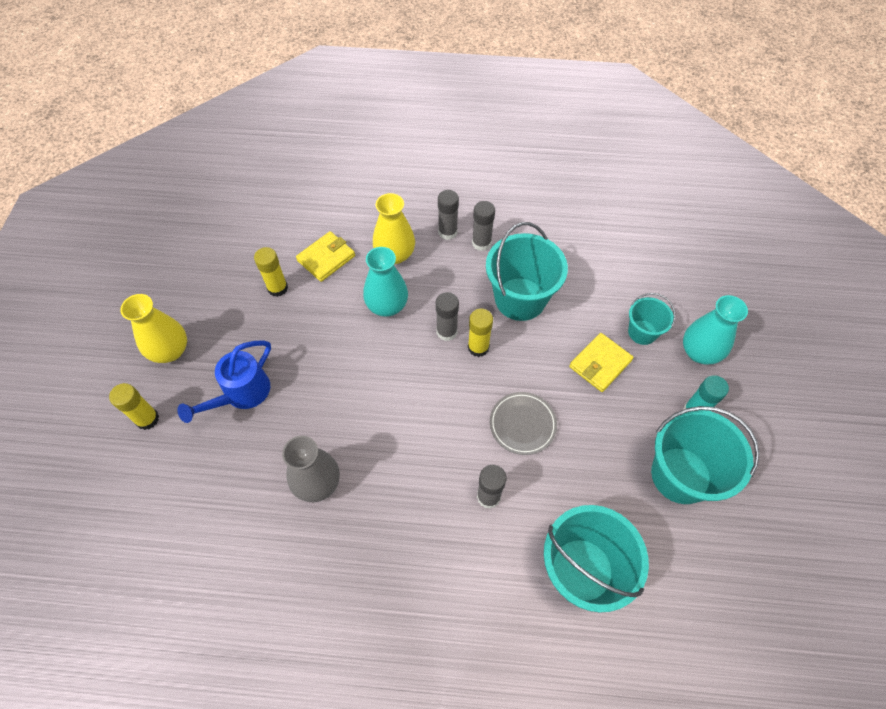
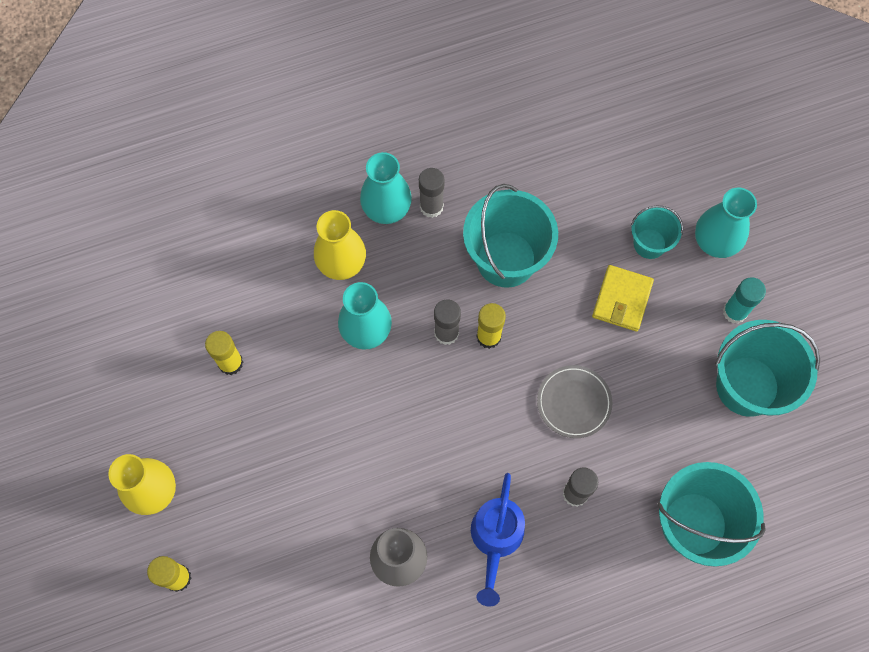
camera: 25 degrees left, 10 degrees up
blue watering can [177,340,271,423] -> blue watering can moved to [471,473,525,607]
yellow wallet [296,231,355,282] -> none
grey glue stick [438,190,459,240] -> turquoise vase [360,152,412,224]

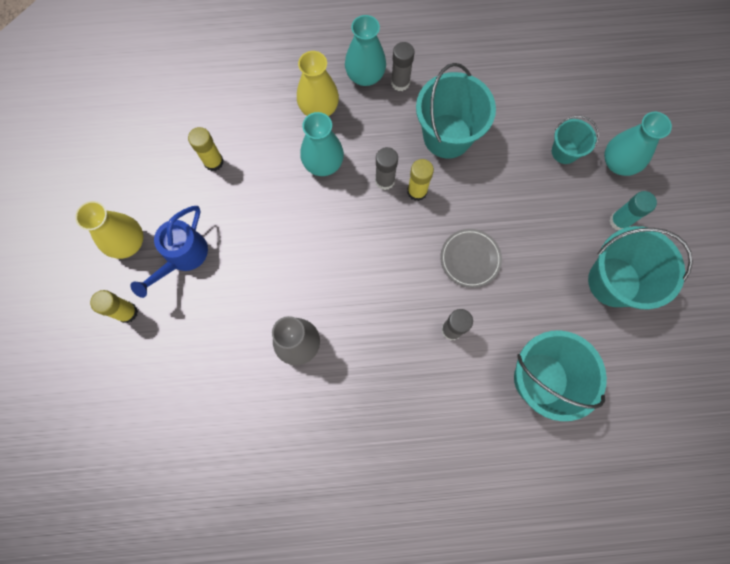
camera: 15 degrees right, 5 degrees up
blue watering can [471,473,525,607] -> blue watering can moved to [130,206,208,298]
yellow wallet [592,265,654,331] -> none

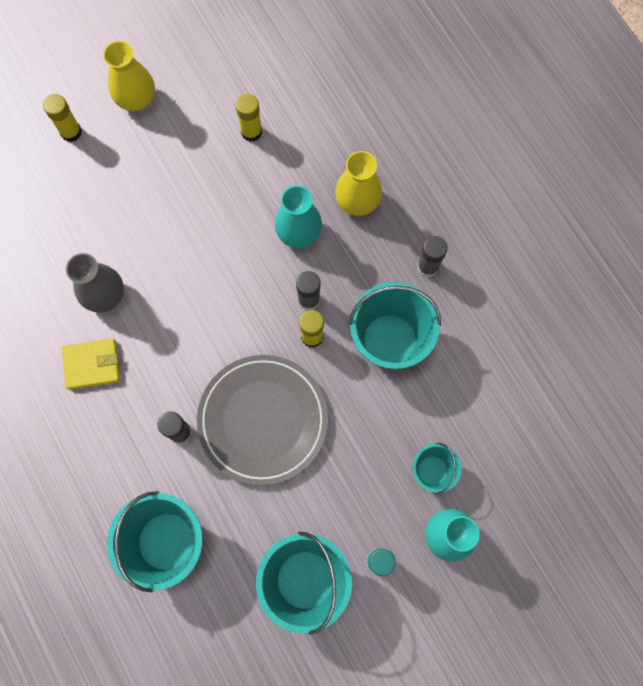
camera: 65 degrees right, 0 degrees up
blue watering can [130,206,208,298] -> none
turquoise vase [345,15,386,86] -> none
grey plate [440,229,502,288] -> grey plate [197,355,328,485], size x1.91
none -> yellow wallet [62,338,120,390]

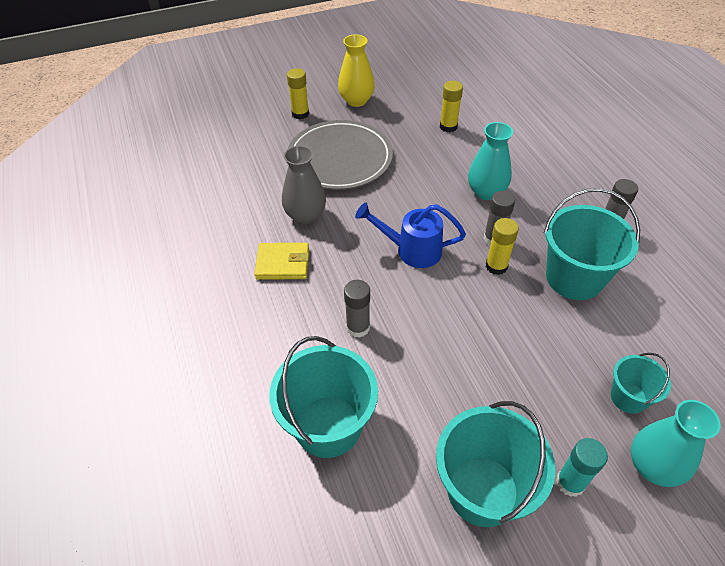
camera: 10 degrees right, 25 degrees down
grey plate [197,355,328,485] -> grey plate moved to [288,120,393,190]
yellow vase [335,151,382,216] -> none
none -> blue watering can [355,203,466,268]

